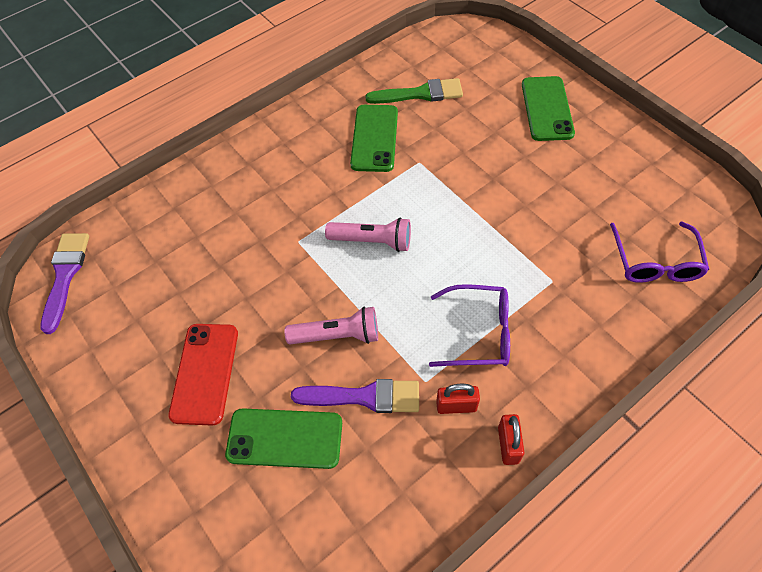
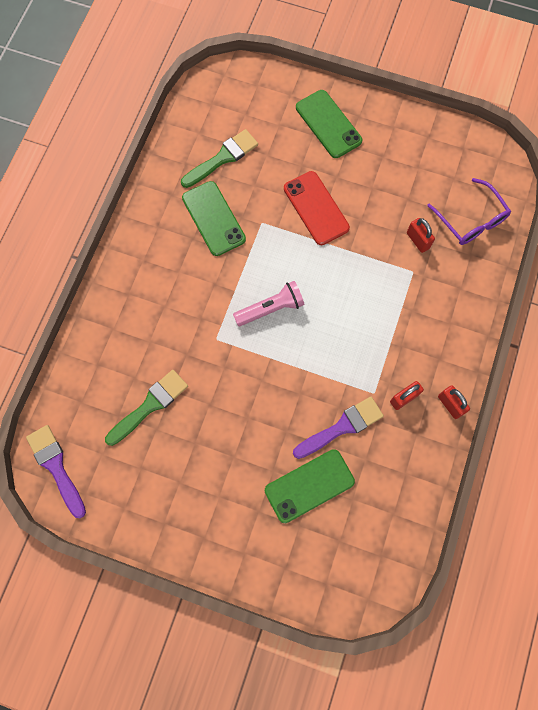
camera: 35 degrees left, 15 degrees up
red phone [168,324,238,426] -> red phone moved to [284,171,350,245]
pink flashlight [285,307,378,344] -> none
purple glasses [429,284,510,367] -> none
none -> green brush [105,370,188,446]
none -> red padlock [407,218,435,253]

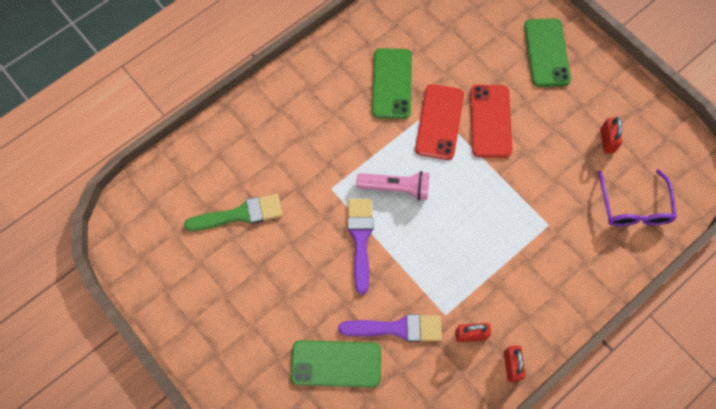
camera: 30 degrees right, 5 degrees down
purple brush [26,425,86,519] -> purple brush moved to [348,199,373,295]
green brush [181,129,258,188] -> none
red padlock [407,218,435,253] -> red padlock moved to [600,117,622,154]
none -> red phone [415,84,464,160]

